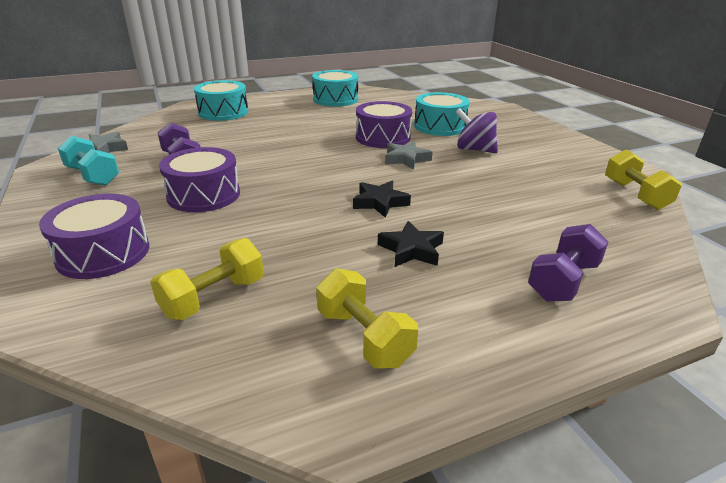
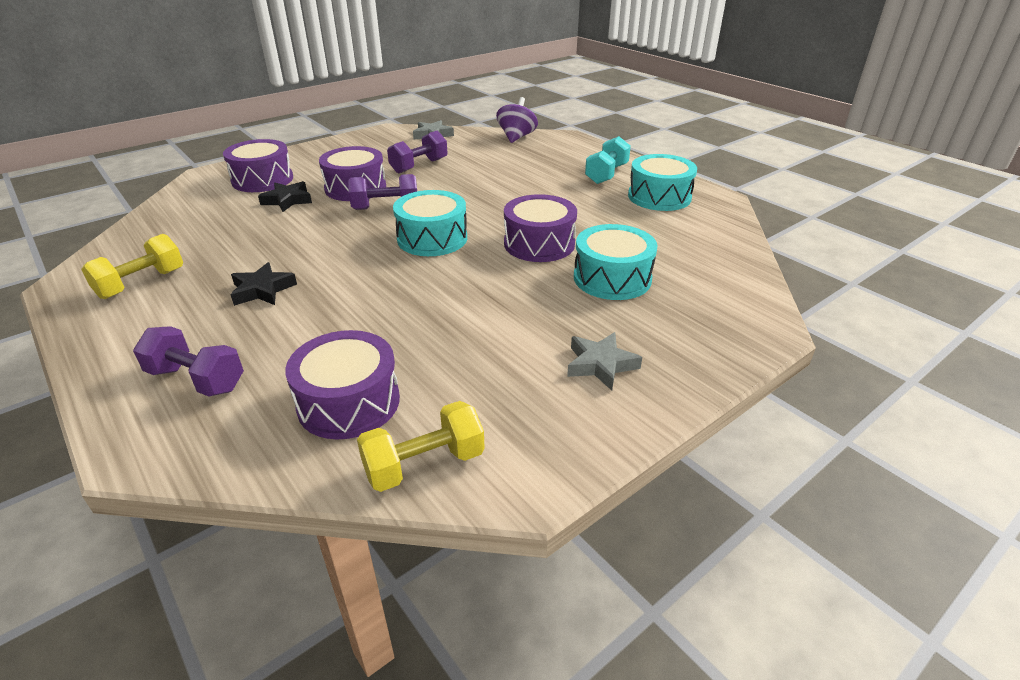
camera: 75 degrees right, 5 degrees up
turquoise dumbbell [58,136,119,186] -> turquoise dumbbell moved to [585,136,631,184]
yellow dumbbell [150,238,264,320] -> none
turquoise drum [194,80,248,121] -> turquoise drum moved to [393,190,467,256]
black star [353,181,411,218] -> black star moved to [258,181,312,212]
grey star [385,141,433,170] -> grey star moved to [567,332,642,391]
purple spinning top [455,108,498,153] -> purple spinning top moved to [496,97,538,143]
none -> purple drum [285,330,400,439]
none -> purple dumbbell [348,174,417,210]

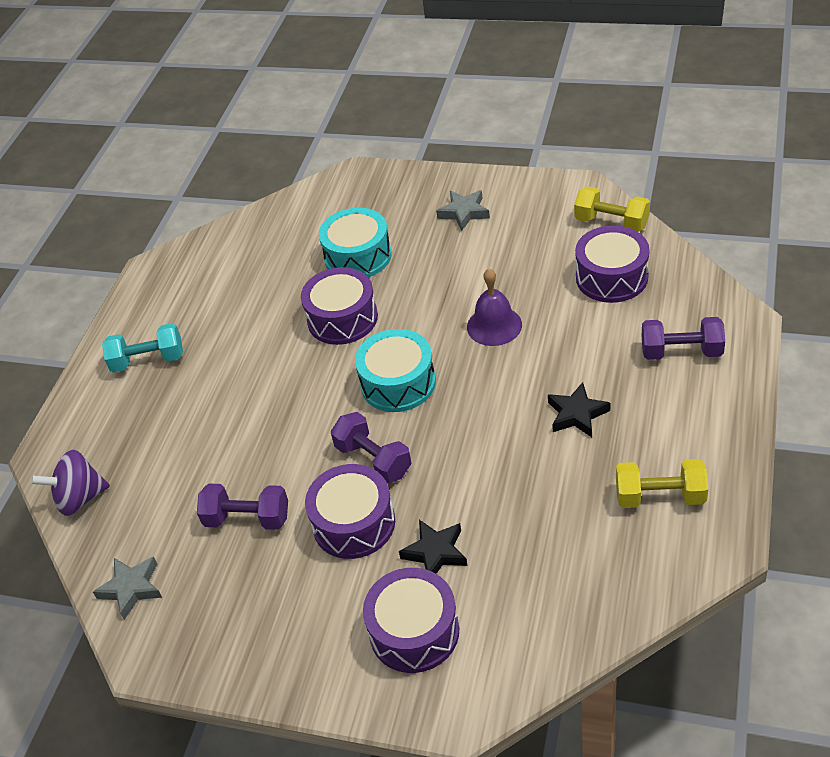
camera: 120 degrees left, 10 degrees up
purple dumbbell [133,326,244,396] -> purple dumbbell turned 75 degrees counterclockwise [642,317,725,360]
turquoise drum [628,154,697,211] -> none
none -> purple bell [467,269,522,346]

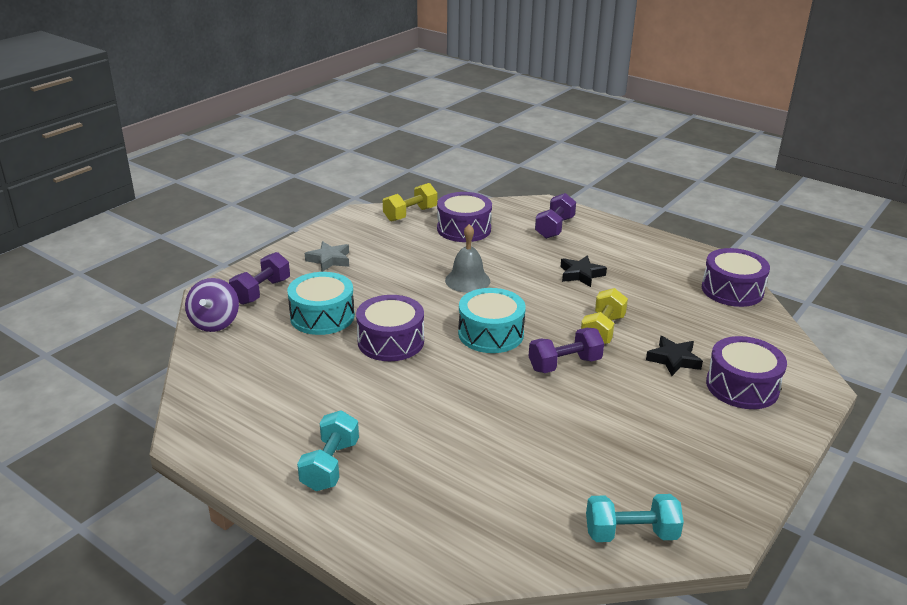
camera: 75 degrees left, 15 degrees down
purple spinning top [30,450,110,516] -> purple spinning top moved to [185,278,239,332]
grey star [93,557,162,620] -> turquoise dumbbell [586,494,684,542]
purple dumbbell [197,484,288,530] -> purple dumbbell moved to [229,252,290,305]
purple drum [305,464,395,559] -> purple drum moved to [702,248,770,307]
purple bell [467,269,522,346] -> grey bell [445,224,490,293]
yellow dumbbell [616,459,708,508] -> yellow dumbbell moved to [581,288,628,344]

